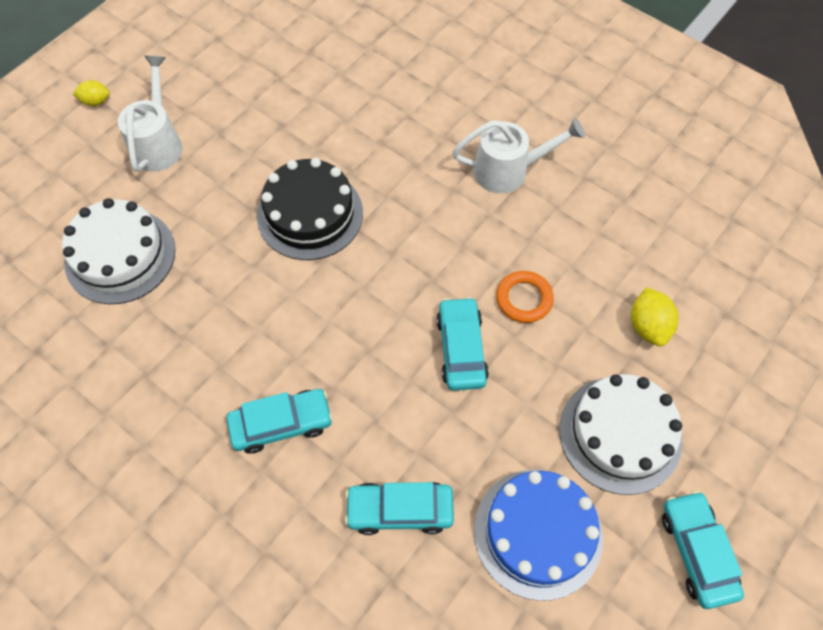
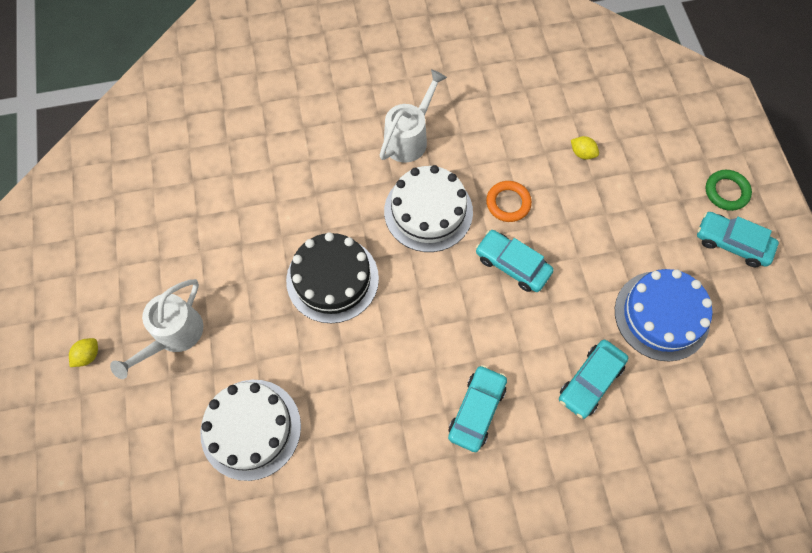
camera: 50 degrees left, 5 degrees up
white watering can [118,56,182,172] -> white watering can turned 105 degrees counterclockwise [110,279,203,379]
white cake [560,374,683,495] -> white cake moved to [384,165,473,252]
yellow lemon [631,287,678,346] -> yellow lemon [571,136,599,160], size x0.65
none -> green ring [706,170,752,211]

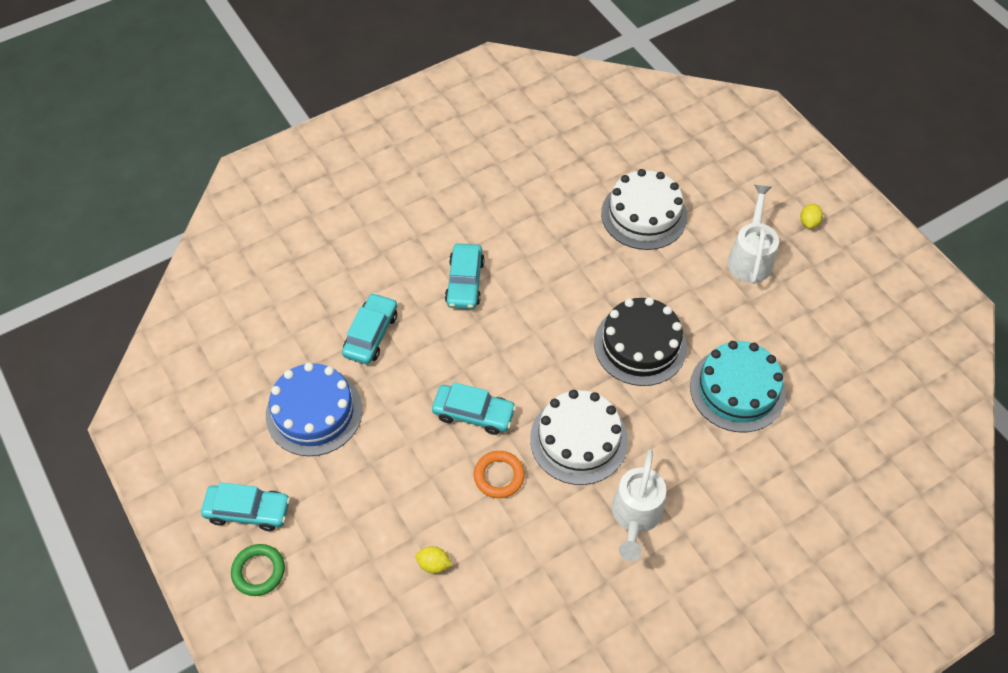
camera: 160 degrees right, 10 degrees down
none -> turquoise cake [690,341,786,432]

